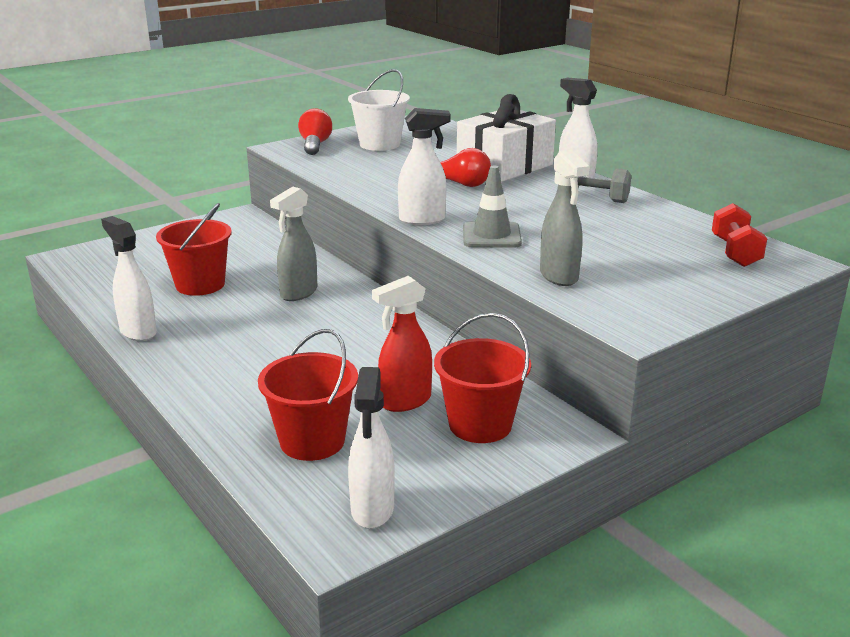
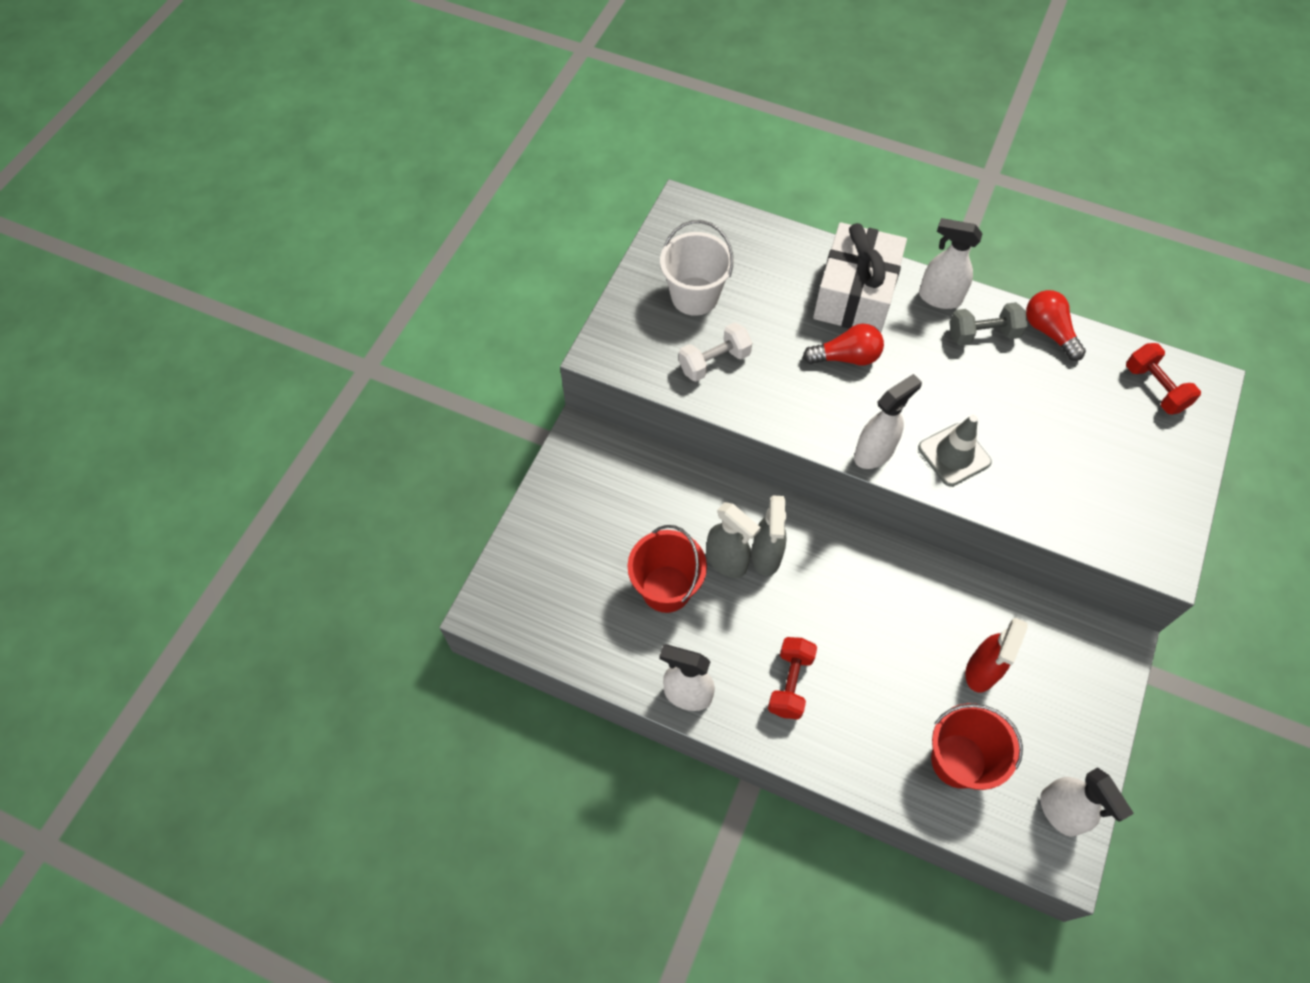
camera: 30 degrees left, 35 degrees up
red light bulb [298,108,332,155] -> red light bulb moved to [1026,290,1086,361]
red bucket [434,313,531,443] -> none
grey spray bottle [540,150,589,286] -> grey spray bottle moved to [707,502,761,578]
none -> white dumbbell [679,322,752,382]
none -> red dumbbell [768,637,817,719]

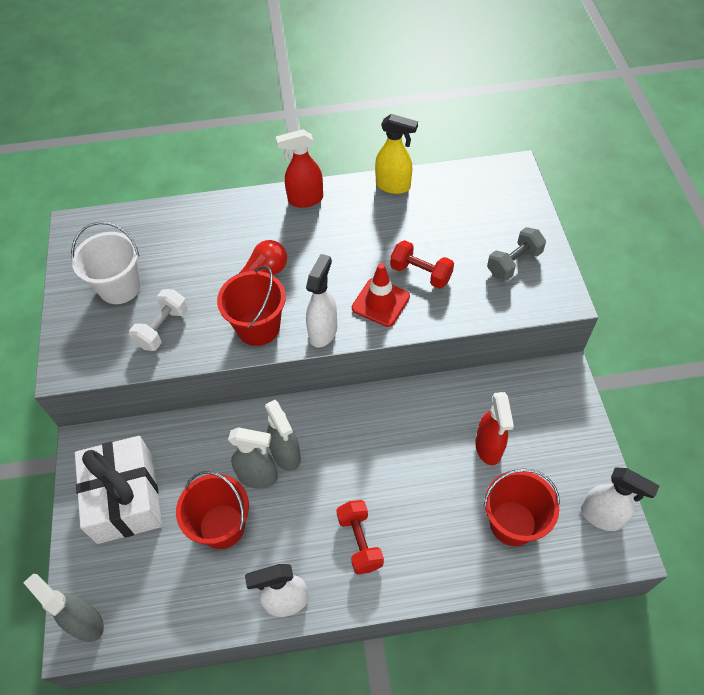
camera: 30 degrees left, 5 degrees down
white gift [813,222,907,333] -> white gift moved to [75,436,162,544]
grey traffic cone [918,415,992,487] -> red traffic cone [352,263,410,327]
white spray bottle [919,218,983,309] -> red spray bottle [276,129,323,208]
grey dumbbell [949,302,1028,346] -> grey dumbbell moved to [487,227,546,280]
red light bulb [1026,290,1086,361] -> yellow spray bottle [375,114,418,194]
red dumbbell [1126,343,1201,414] -> red dumbbell moved to [390,240,454,289]
none -> grey spray bottle [24,574,104,642]
none -> red bucket [217,266,286,346]

